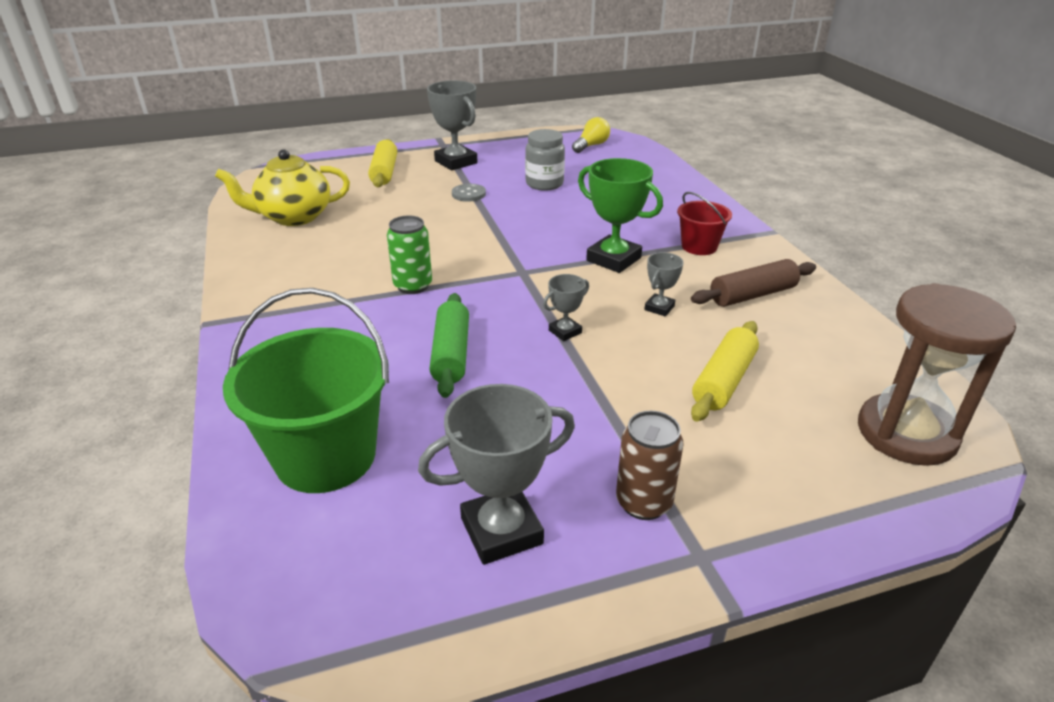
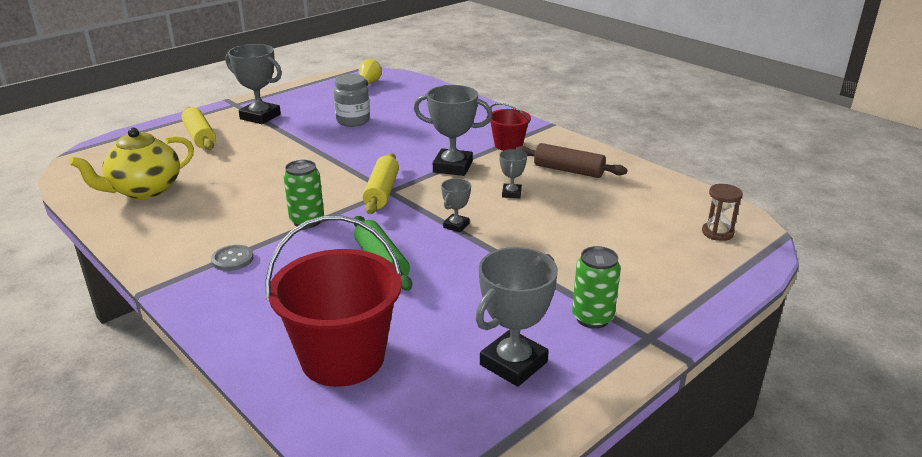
camera: 25 degrees left, 5 degrees down
green bucket [223,288,389,493] -> red bucket [265,215,402,387]
grey button [452,184,486,202] -> grey button moved to [211,245,253,271]
green trophy [578,158,663,273] -> grey trophy [414,85,492,176]
brown can [616,411,684,520] -> green can [572,246,621,329]
brown rolling pin [691,259,816,307] -> brown rolling pin turned 75 degrees clockwise [515,143,627,178]
yellow rolling pin [691,321,759,421] -> yellow rolling pin moved to [362,153,399,214]
brown hourglass [858,283,1016,466] -> brown hourglass [702,184,743,241], size x0.48

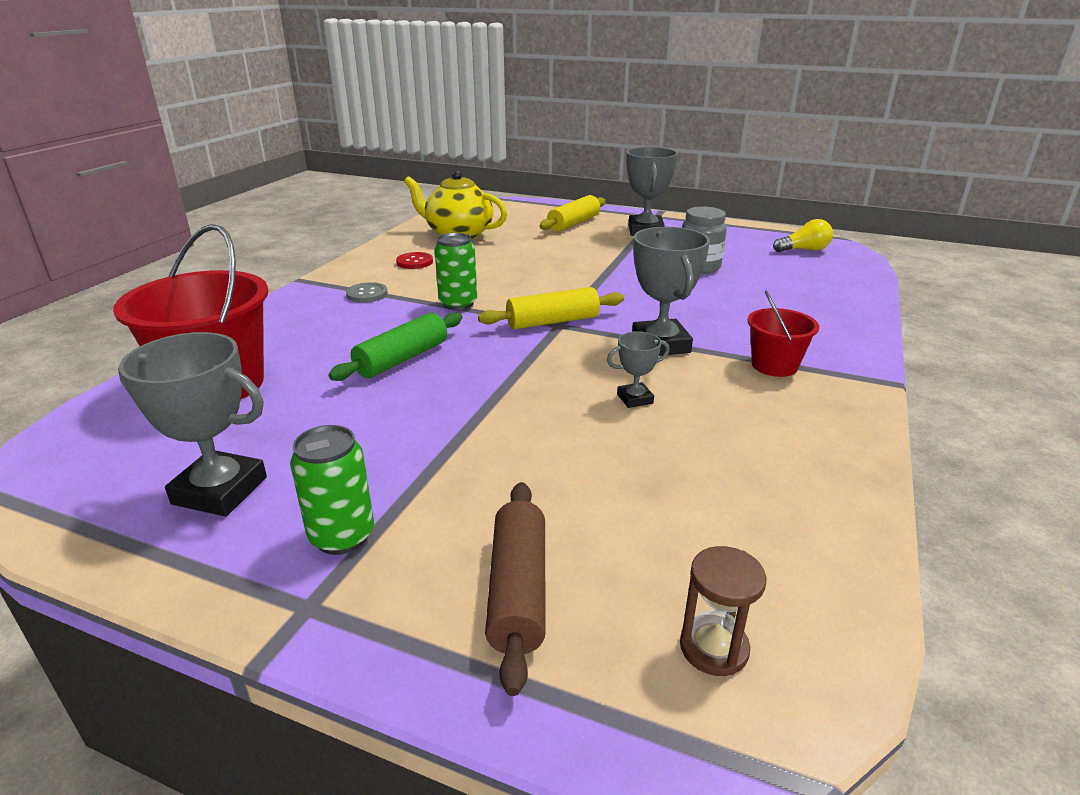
camera: 65 degrees right, 0 degrees up
grey trophy [441,178,471,232] -> none
brown rolling pin [515,143,627,178] -> brown rolling pin moved to [485,482,546,696]
none -> red button [396,252,433,269]

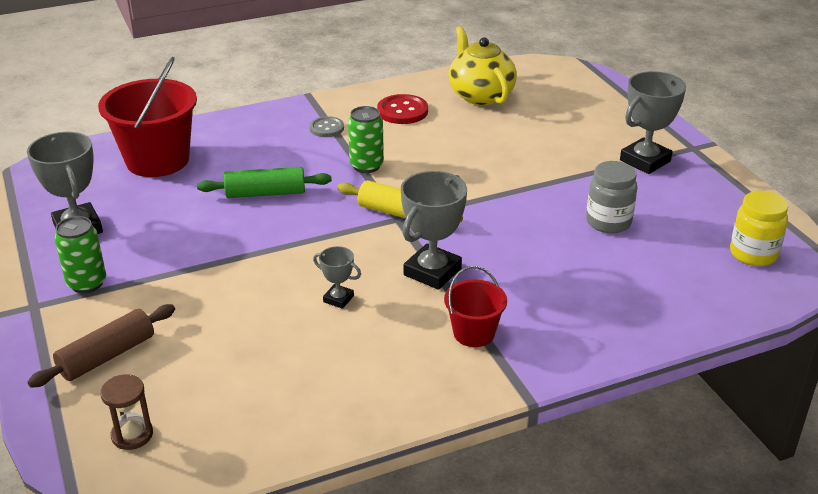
camera: 45 degrees right, 5 degrees up
red button [396,252,433,269] -> red button [377,94,428,124], size x1.51
yellow rolling pin [539,195,605,232] -> none
yellow light bulb [773,219,833,252] -> yellow jar [730,191,788,266]

